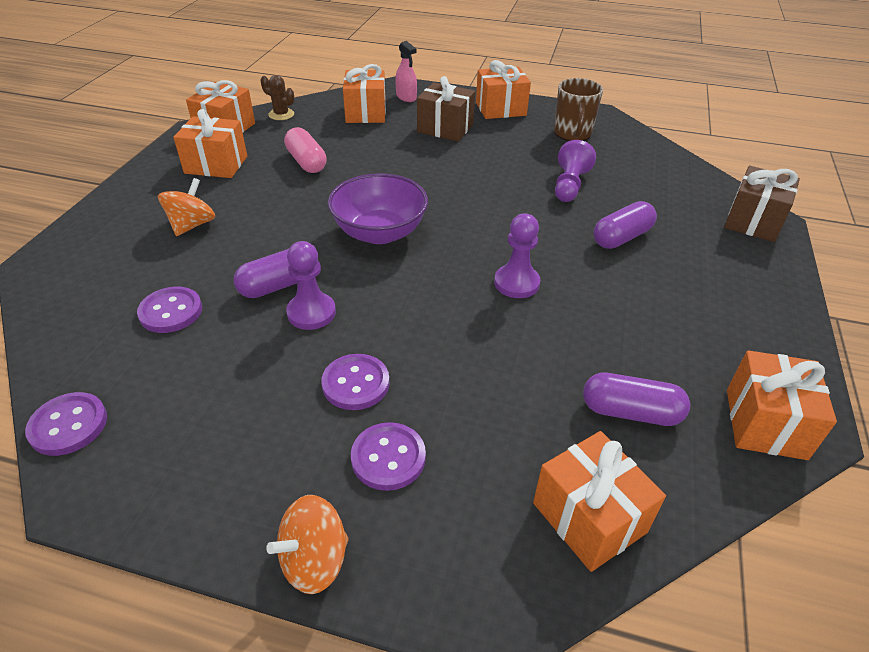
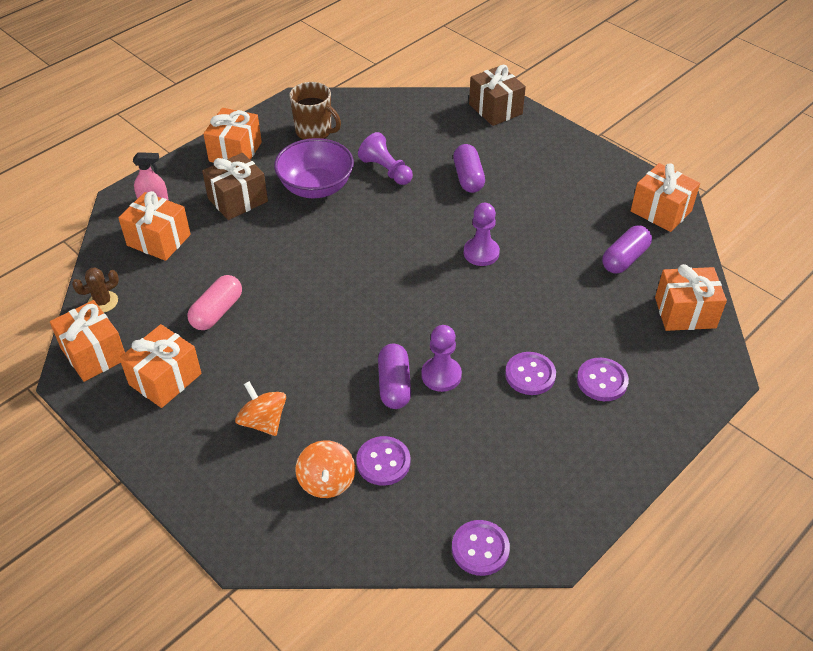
camera: 60 degrees left, 5 degrees up
orange spinning top [266,495,349,594] -> orange spinning top moved to [295,440,355,498]
pink capsule [284,127,327,173] -> pink capsule turned 60 degrees counterclockwise [187,275,242,330]
purple bowl [328,173,428,244] -> purple bowl moved to [274,138,354,198]

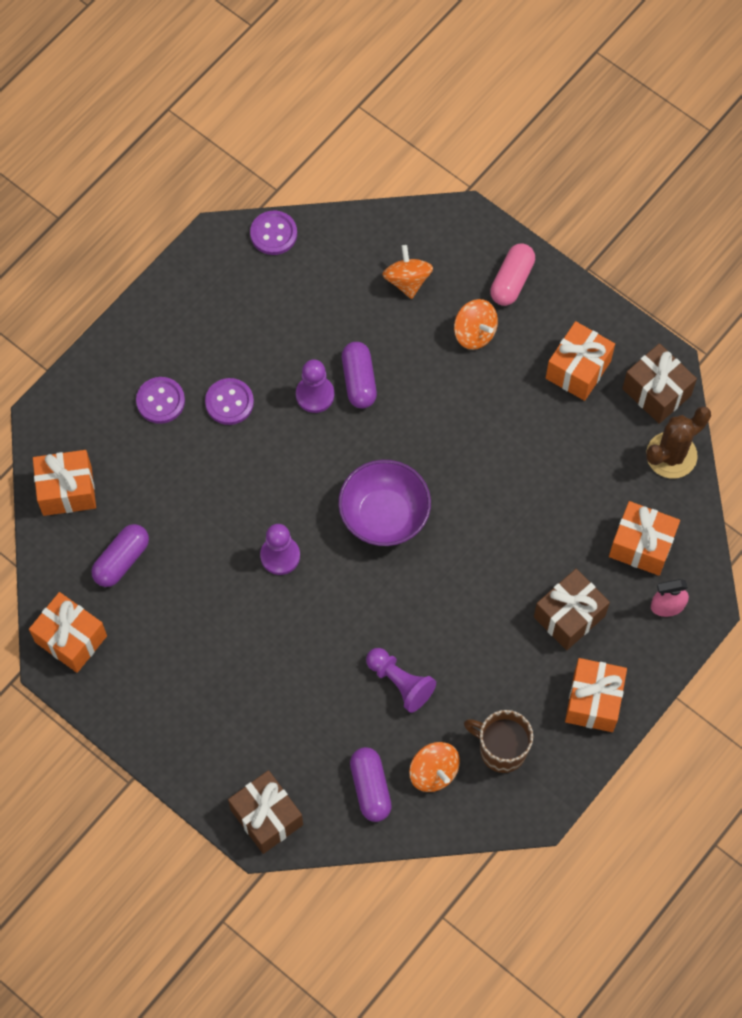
camera: 175 degrees right, 20 degrees up
orange gift [50,300,125,382] -> brown gift [622,343,697,424]
brown cactus [72,267,119,313] -> brown cactus [646,406,711,478], size x1.65
pink capsule [187,275,242,330] -> pink capsule moved to [490,243,535,306]
purple bowl [274,138,354,198] -> purple bowl moved to [338,460,431,546]
purple button [356,436,410,486] -> none
purple capsule [453,144,485,193] -> purple capsule moved to [350,747,392,822]
none -> orange spinning top [409,742,460,792]

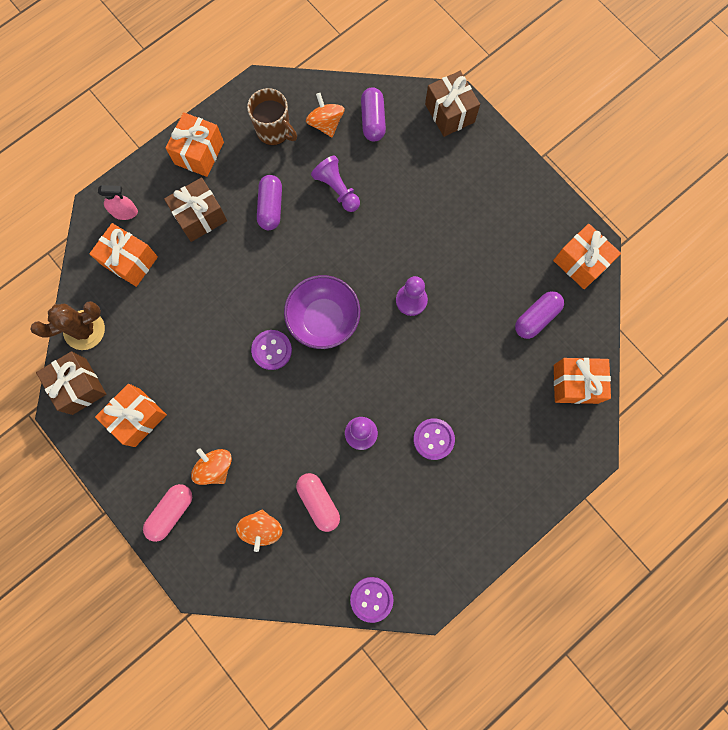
camera: 170 degrees left, 10 degrees up
purple button [136,377,185,424] -> purple button moved to [251,330,292,370]
purple capsule [342,342,377,409] -> purple capsule moved to [257,175,282,230]
none -> pink capsule [296,473,340,532]

